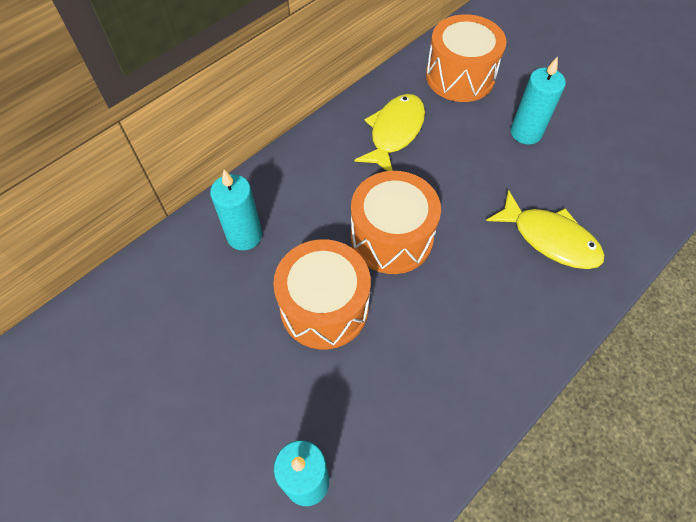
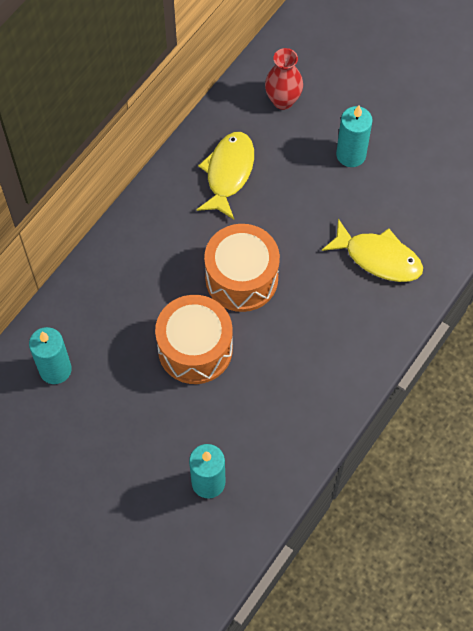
camera: 10 degrees left, 5 degrees up
turquoise candle [210,170,262,250] -> turquoise candle moved to [29,327,72,384]
orange drum [426,14,506,102] -> red vase [265,48,303,110]

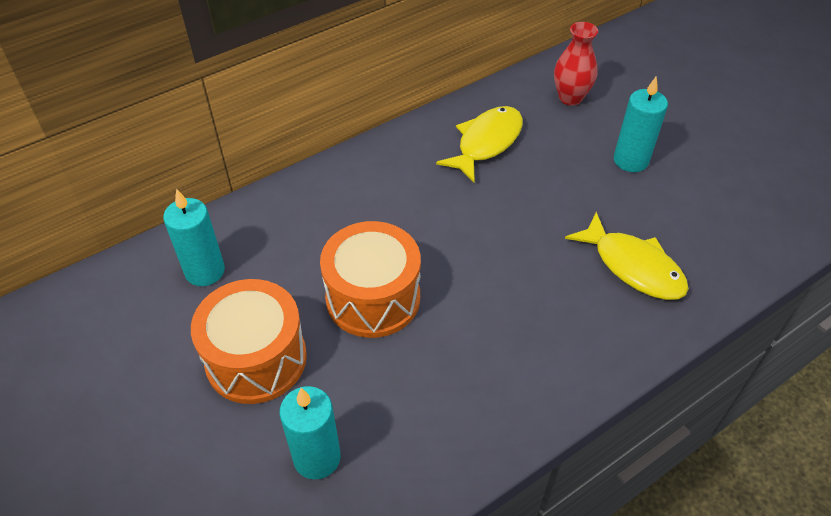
camera: 20 degrees right, 15 degrees down
orange drum [204,224,280,312] -> orange drum moved to [191,279,307,404]

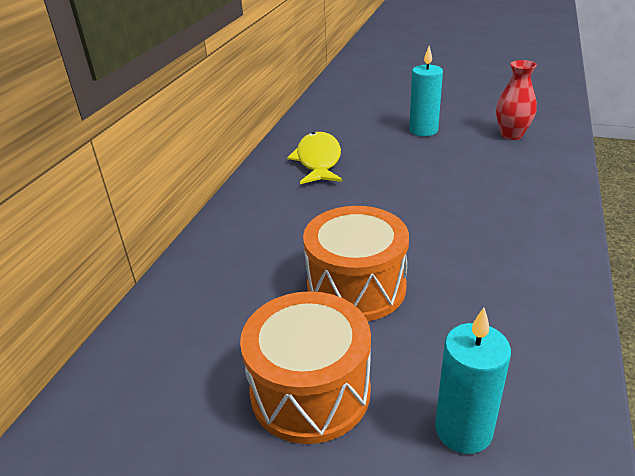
camera: 35 degrees left, 15 degrees down
turquoise candle [163,189,225,286] -> none
red vase [554,22,598,106] -> red vase moved to [496,60,537,140]
yellow fish [565,212,689,300] -> none

